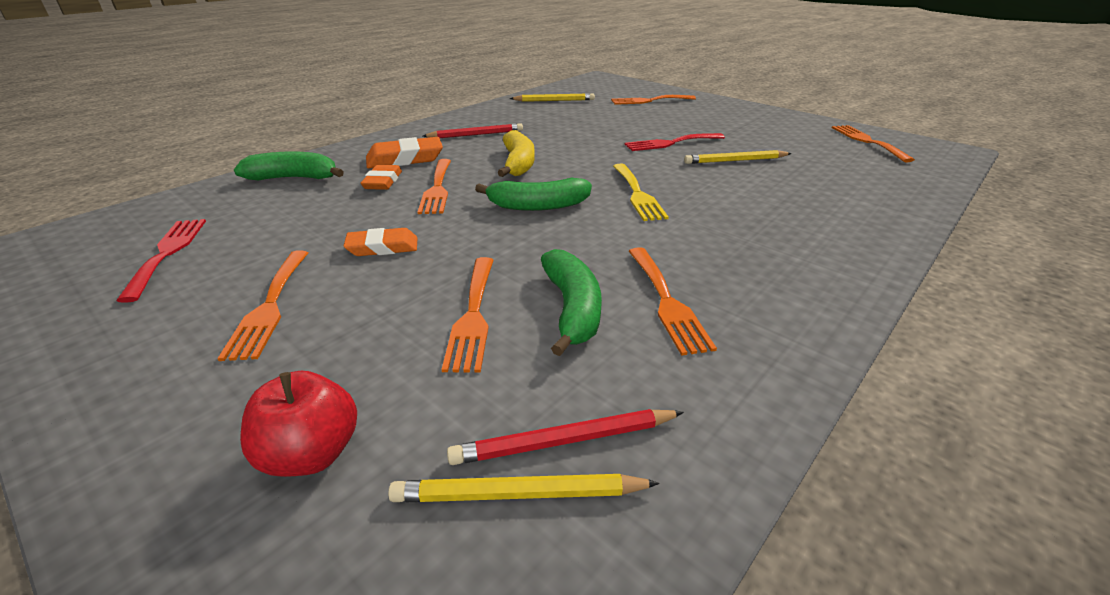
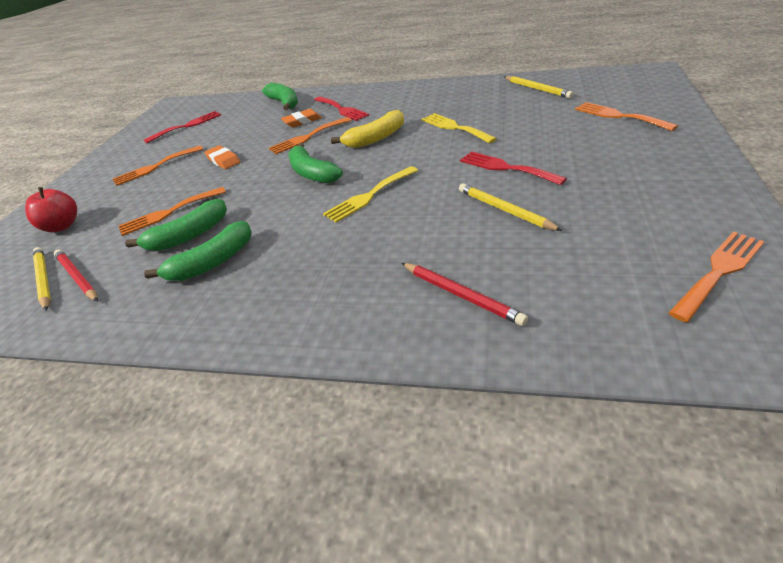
camera: 65 degrees right, 5 degrees up
orange eraser [366,137,443,169] -> red fork [314,96,369,121]
red pencil [423,123,523,138] -> red pencil moved to [401,263,528,326]
orange fork [629,247,717,356] -> green banana [144,221,252,281]
none -> yellow fork [422,113,497,143]

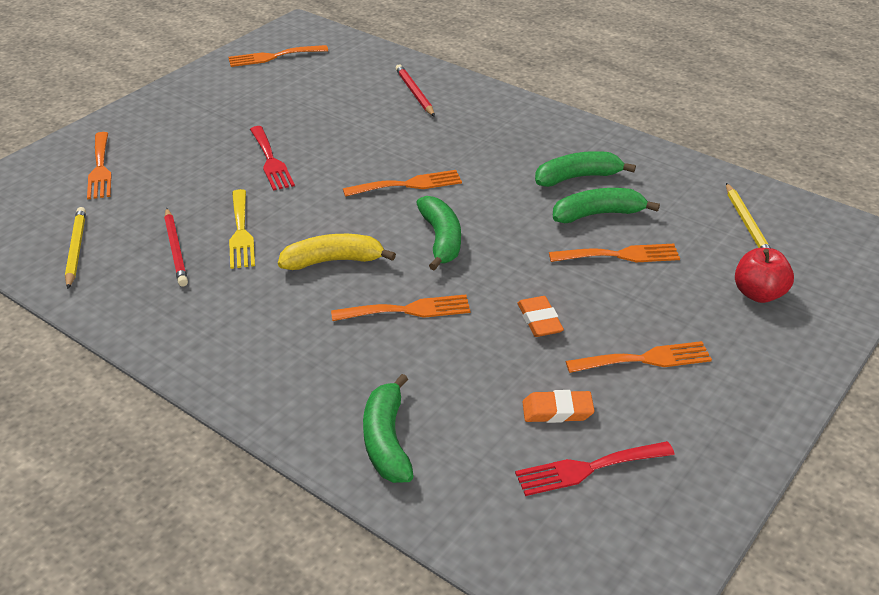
camera: 160 degrees left, 0 degrees up
red pencil [54,249,98,302] -> red pencil moved to [164,208,188,286]
orange eraser [281,109,322,128] -> orange eraser moved to [523,390,595,423]
red fork [314,96,369,121] -> none
yellow fork [323,166,418,223] -> orange fork [343,170,462,197]
yellow pencil [459,183,562,231] -> none

